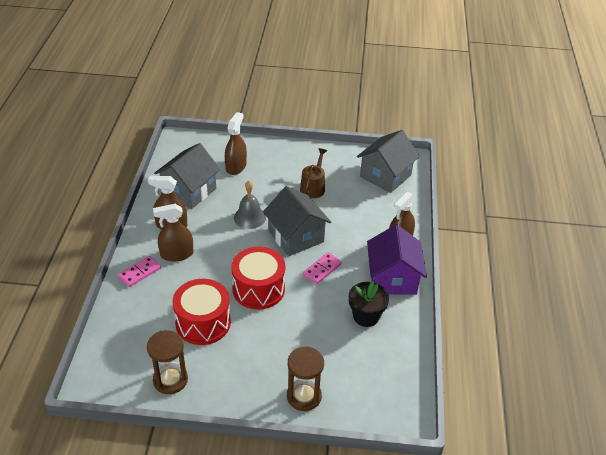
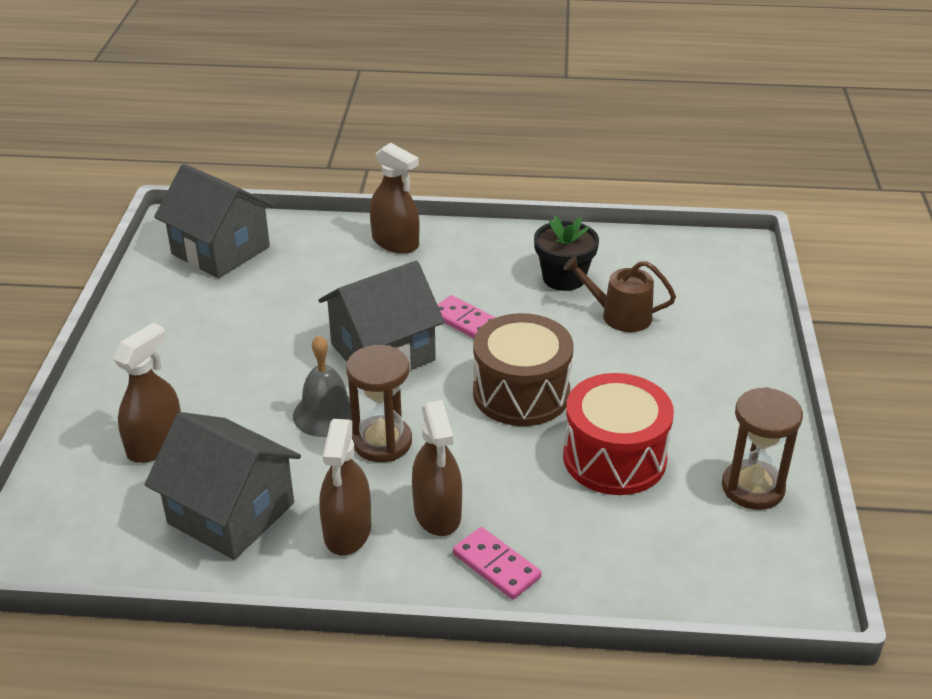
camera: 90 degrees left, 5 degrees down
brown spray bottle [225,112,247,175] -> brown spray bottle turned 105 degrees clockwise [113,323,181,463]
red drum [231,247,285,310] -> brown drum [473,313,573,426]
brown hourglass [287,346,324,411] -> brown hourglass moved to [346,345,412,462]
brown watering can [300,148,327,198] -> brown watering can moved to [563,256,676,332]
purple house [367,225,427,295] -> none

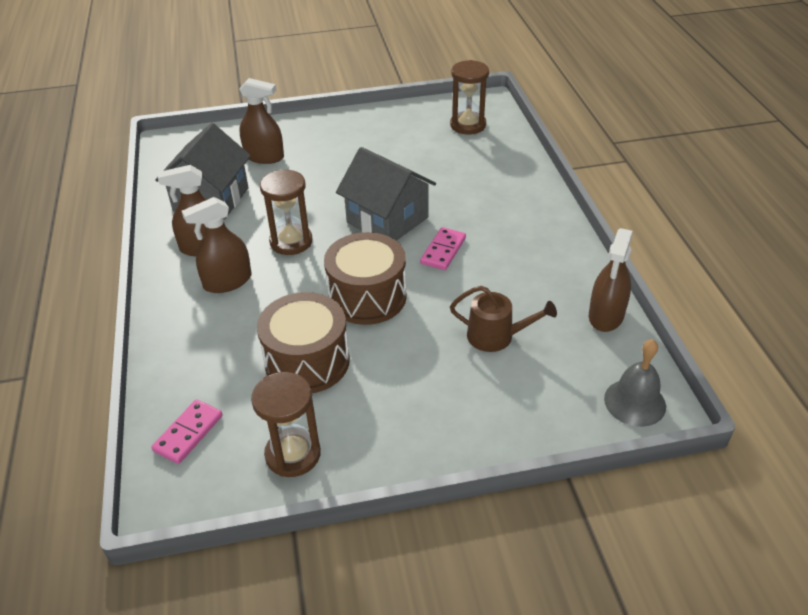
camera: 75 degrees right, 5 degrees up
grey house [154,164,275,278] -> brown hourglass [450,60,489,135]
grey bell [293,335,360,437] -> grey bell moved to [604,339,666,427]
brown spray bottle [370,143,420,254] -> brown spray bottle moved to [589,228,633,332]
pink domino [453,527,542,600] -> pink domino moved to [152,399,223,464]
black flower pot [534,216,599,291] -> none
brown watering can [563,256,676,332] -> brown watering can turned 105 degrees clockwise [450,286,557,352]
red drum [563,373,674,495] -> brown drum [257,292,350,393]

